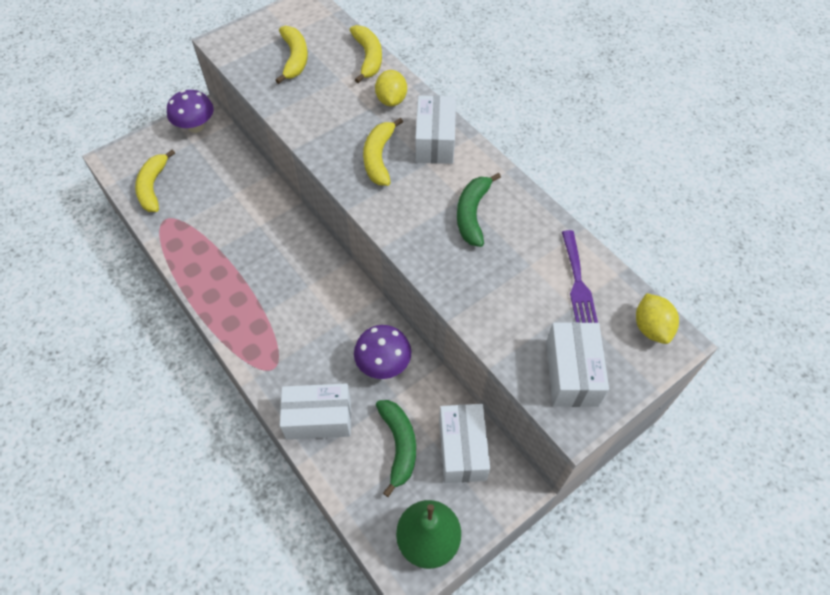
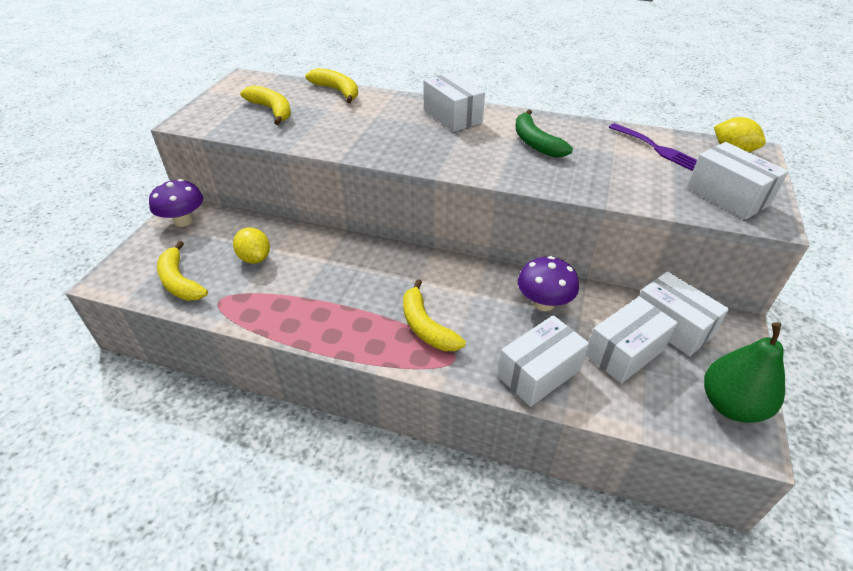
camera: 35 degrees left, 15 degrees down
yellow banana [363,118,403,186] -> yellow banana moved to [403,279,466,351]
yellow lemon [375,70,407,107] -> yellow lemon moved to [233,227,270,264]
green banana [376,400,416,497] -> white box [586,297,678,384]

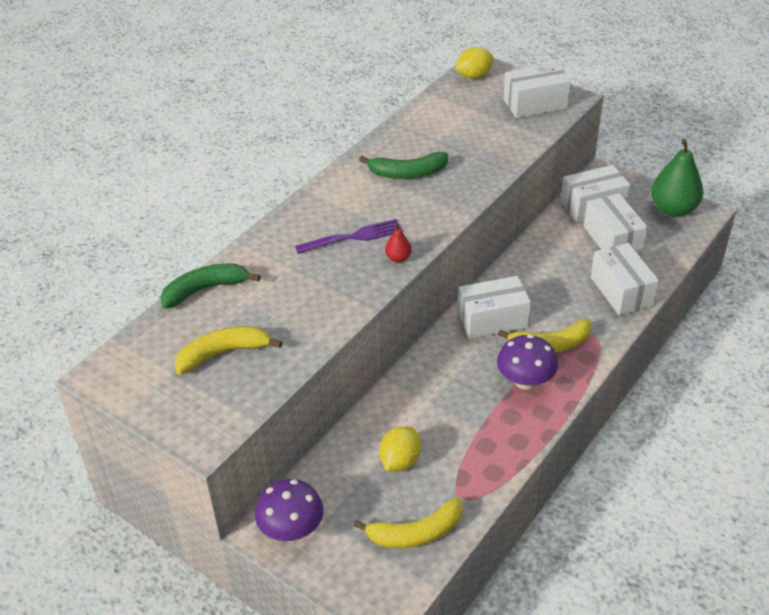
camera: 70 degrees left, 0 degrees up
yellow lemon [233,227,270,264] -> yellow lemon turned 45 degrees counterclockwise [379,426,421,471]
yellow banana [305,68,358,103] -> green banana [160,263,261,309]
white box [424,72,485,132] -> white box moved to [458,276,531,339]
purple mushroom [518,256,579,311] -> purple mushroom moved to [497,334,558,390]
purple fork [609,123,697,171] -> purple fork moved to [295,219,403,254]
none -> red pear [385,224,412,262]

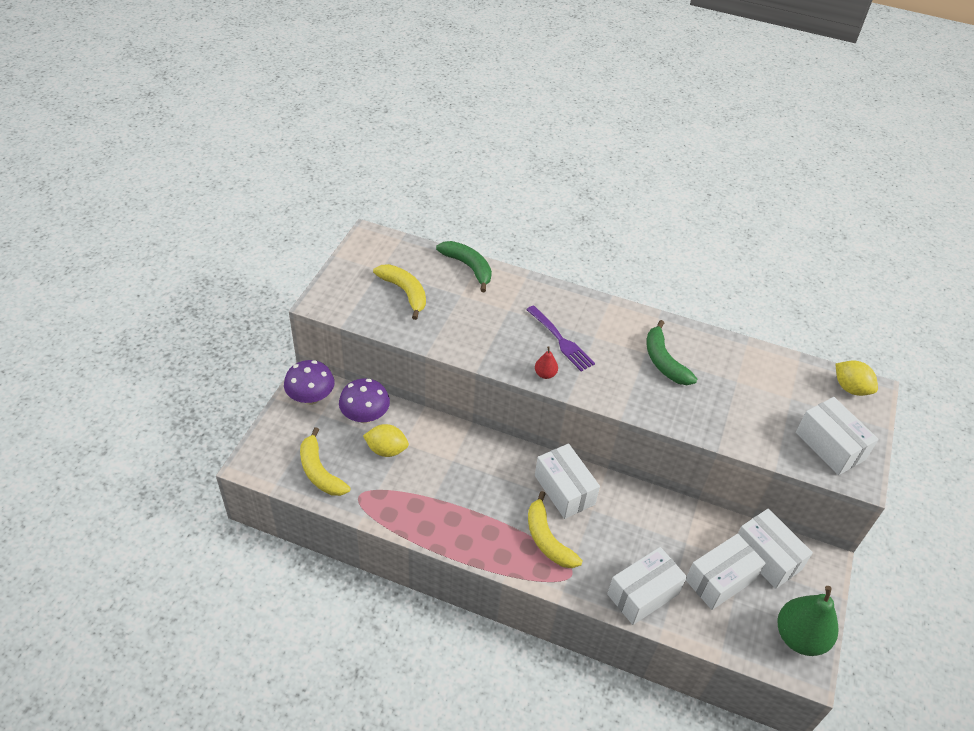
camera: 70 degrees right, 5 degrees up
purple mushroom [497,334,558,390] -> purple mushroom moved to [339,378,390,424]

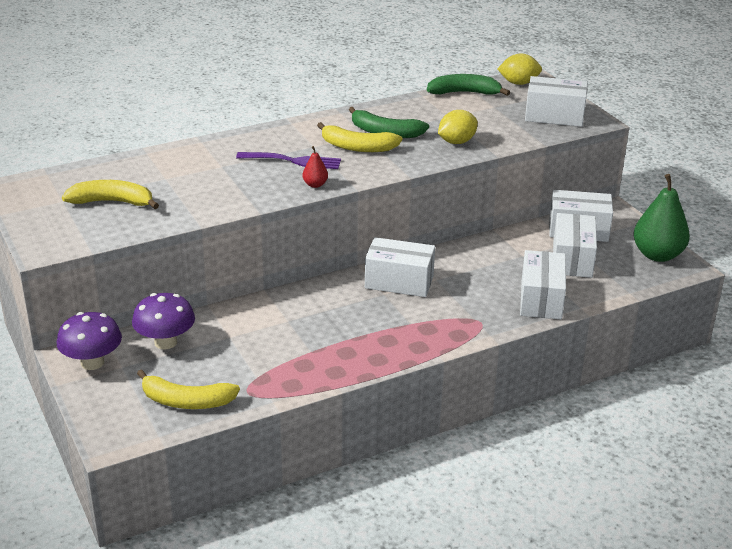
camera: 45 degrees left, 15 degrees down
yellow lemon [363,424,409,457] -> yellow lemon moved to [438,110,478,144]
green banana [436,241,492,292] -> green banana moved to [427,74,510,96]
yellow banana [528,491,583,568] -> yellow banana moved to [317,122,402,152]

